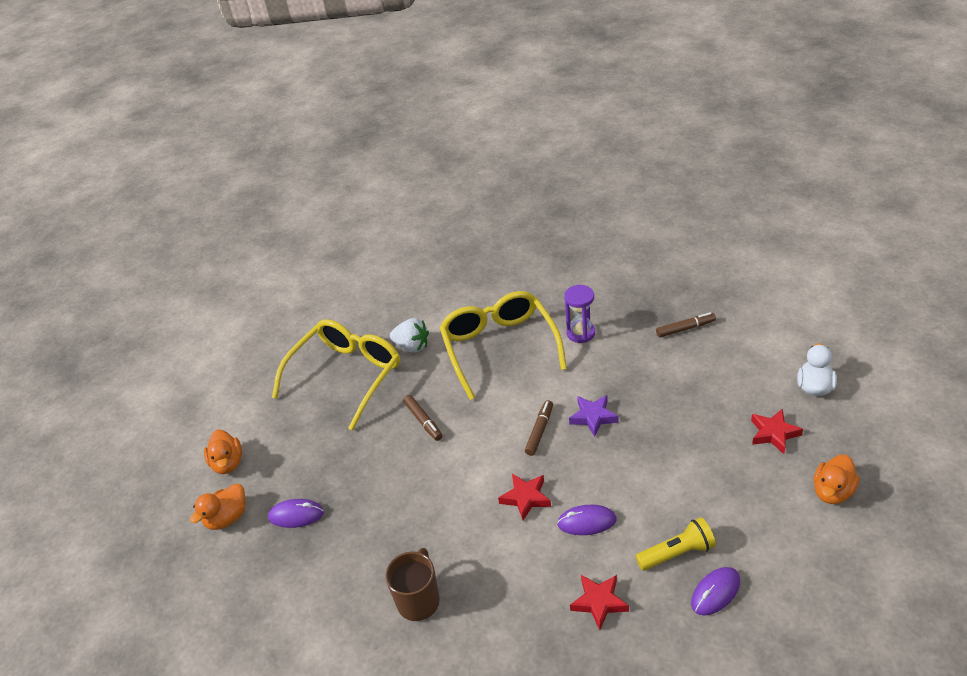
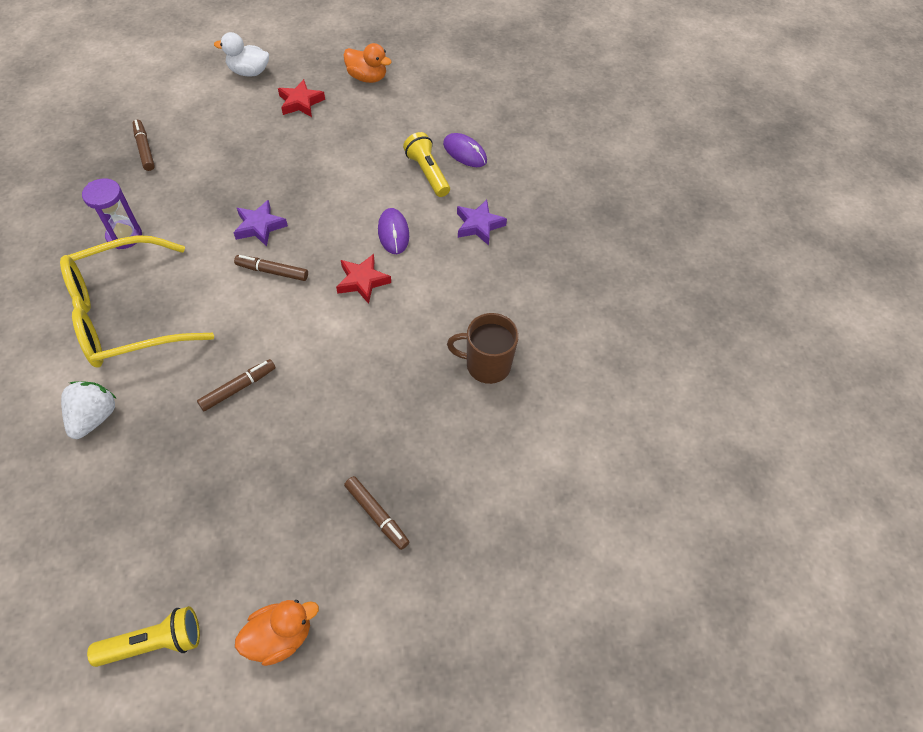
camera: 105 degrees left, 15 degrees up
orange duck [190,483,246,530] -> none
purple mouse [268,499,324,528] -> brown marker [344,476,409,550]
yellow glasses [272,319,400,431] -> none
red star [570,575,629,630] -> purple star [457,200,507,245]
none -> yellow flashlight [87,606,200,667]

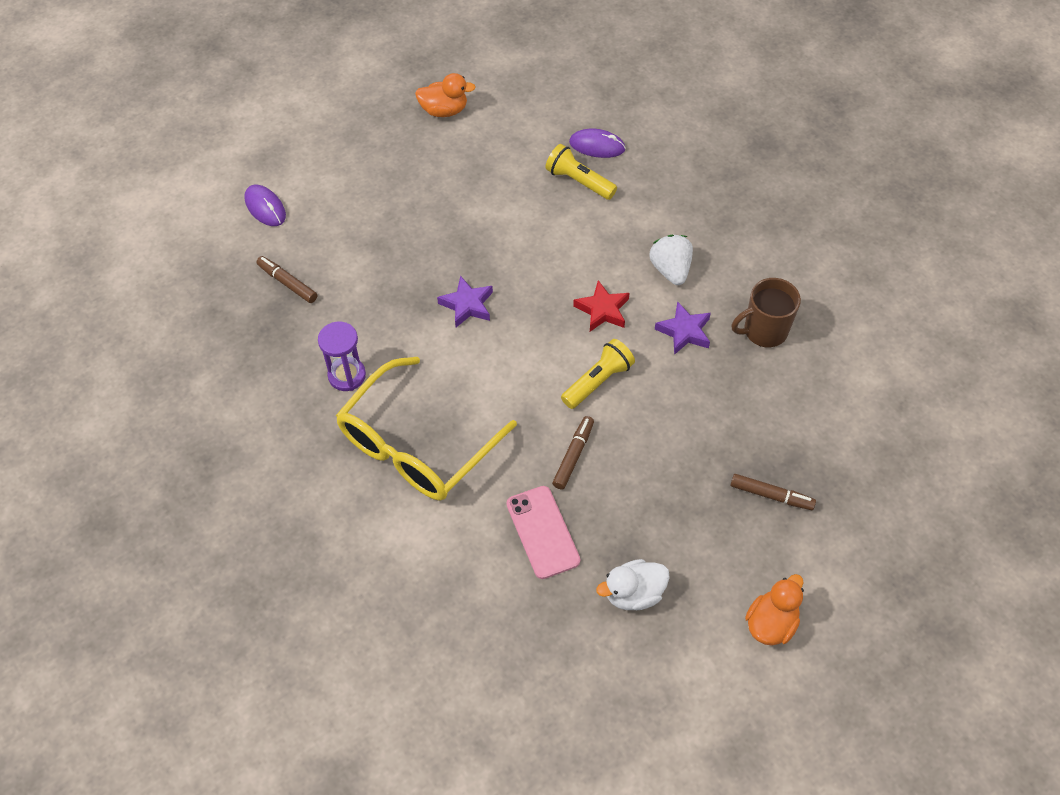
camera: 25 degrees left, 0 degrees up
white strawberry [61,381,117,439] -> white strawberry moved to [650,235,693,285]
yellow flashlight [87,606,200,667] -> yellow flashlight moved to [561,339,635,409]
white duck [214,32,269,77] -> white duck moved to [596,559,670,610]
brown marker [234,255,308,281] -> none
red star [278,79,325,117] -> none
purple mouse [378,208,409,254] -> purple mouse moved to [244,185,286,226]
purple star [457,200,507,245] -> purple star moved to [655,301,711,355]
none -> pink phone [507,486,580,579]

